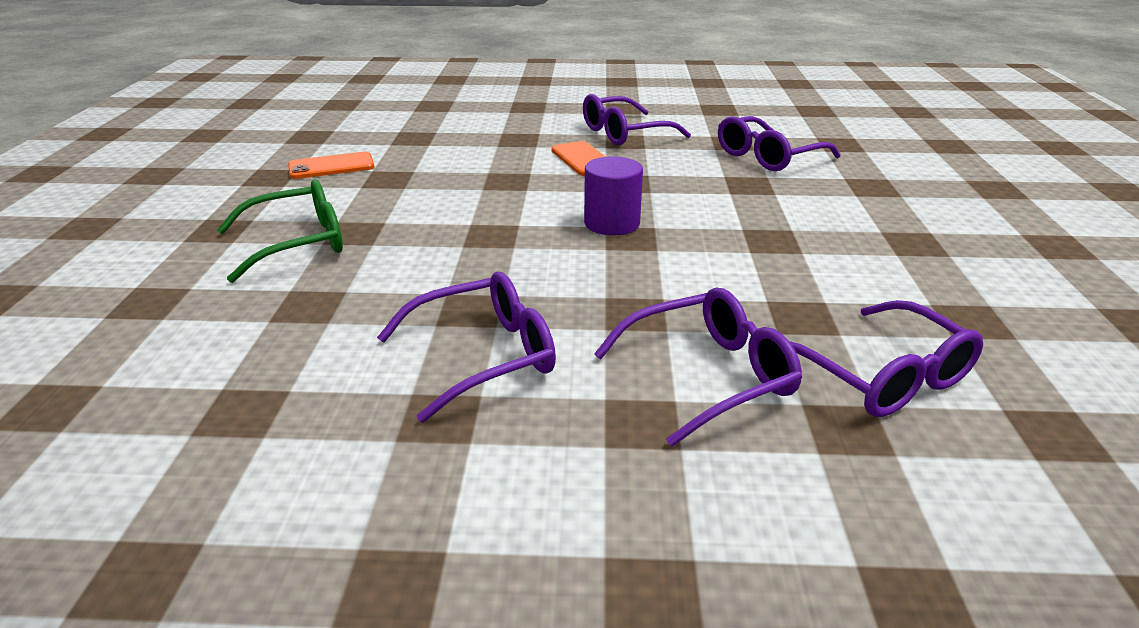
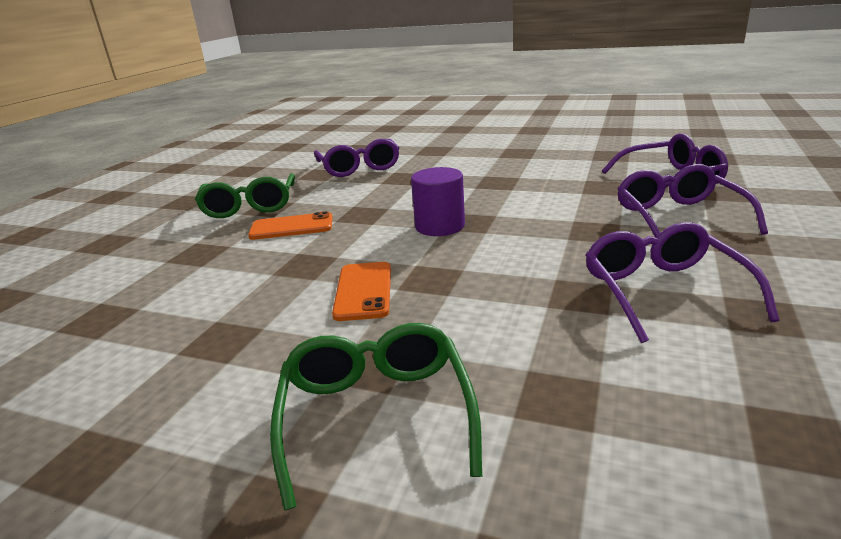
camera: 70 degrees left, 5 degrees down
orange phone [288,152,375,179] -> orange phone moved to [332,262,391,321]
purple glasses [583,94,691,145] -> green glasses [195,173,295,218]

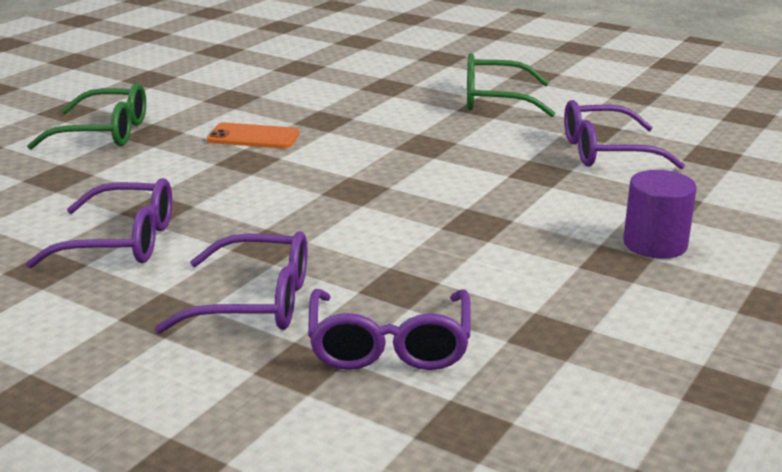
camera: 100 degrees right, 0 degrees up
orange phone [248,211,333,240] -> none
purple cylinder [411,167,465,236] -> purple cylinder moved to [623,170,697,259]

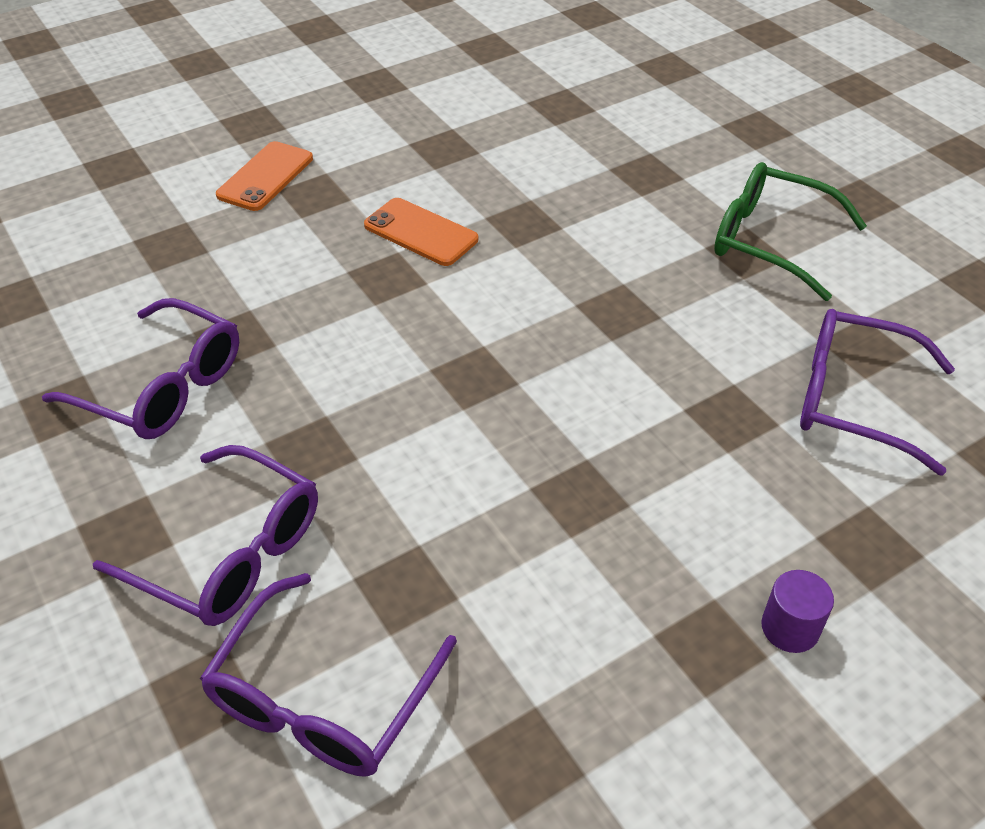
camera: 25 degrees right, 20 degrees up
green glasses [27,83,146,150] -> orange phone [216,141,313,211]
purple cylinder [623,170,697,259] -> purple cylinder [761,570,834,653], size x0.63

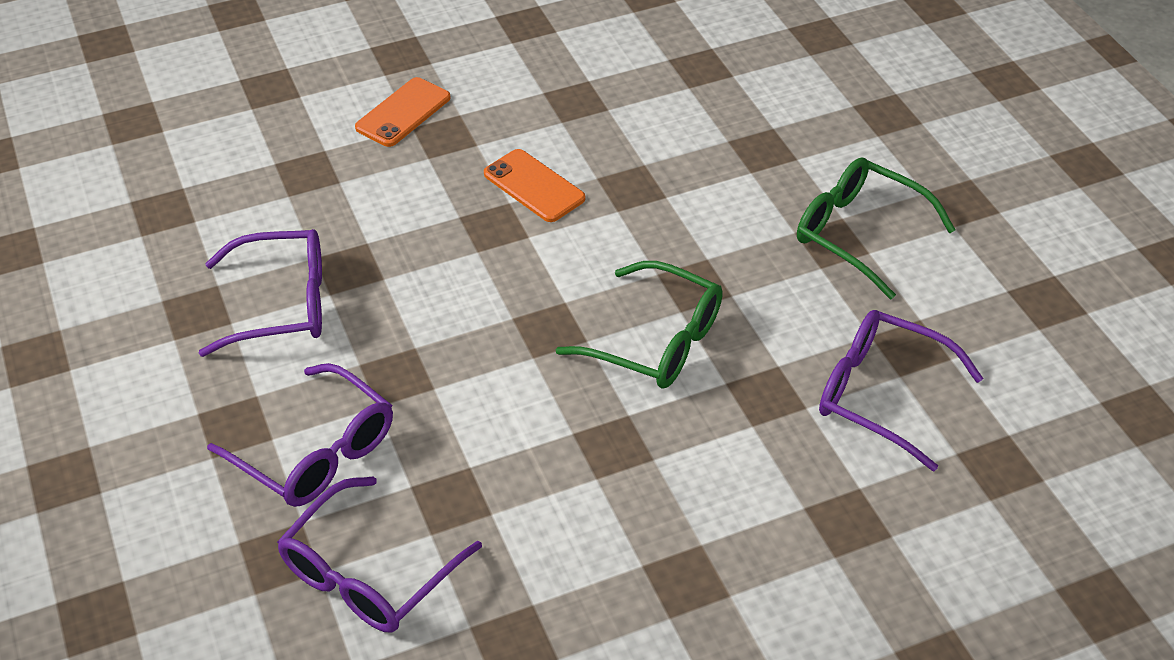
camera: 10 degrees right, 0 degrees up
purple glasses [42,298,239,439] -> purple glasses turned 45 degrees counterclockwise [199,229,322,357]
purple cylinder [761,570,834,653] -> none
none -> green glasses [555,261,723,389]

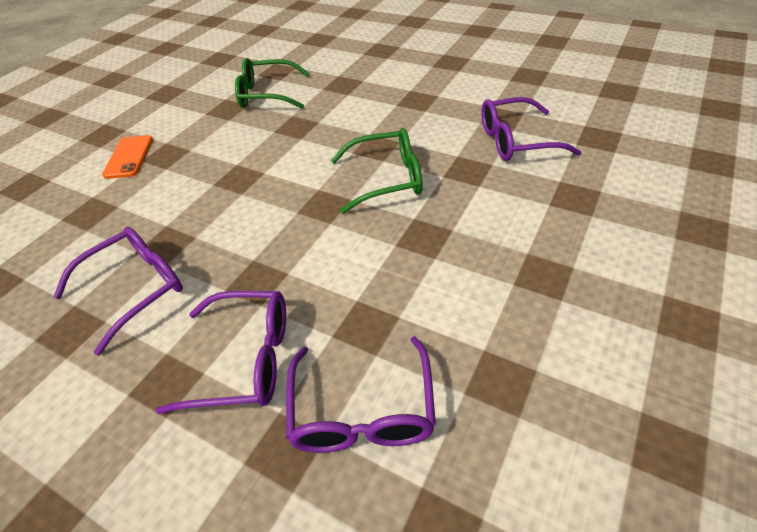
camera: 35 degrees left, 0 degrees up
orange phone [484,149,585,222] -> none
green glasses [797,157,956,299] -> green glasses moved to [235,58,310,109]

